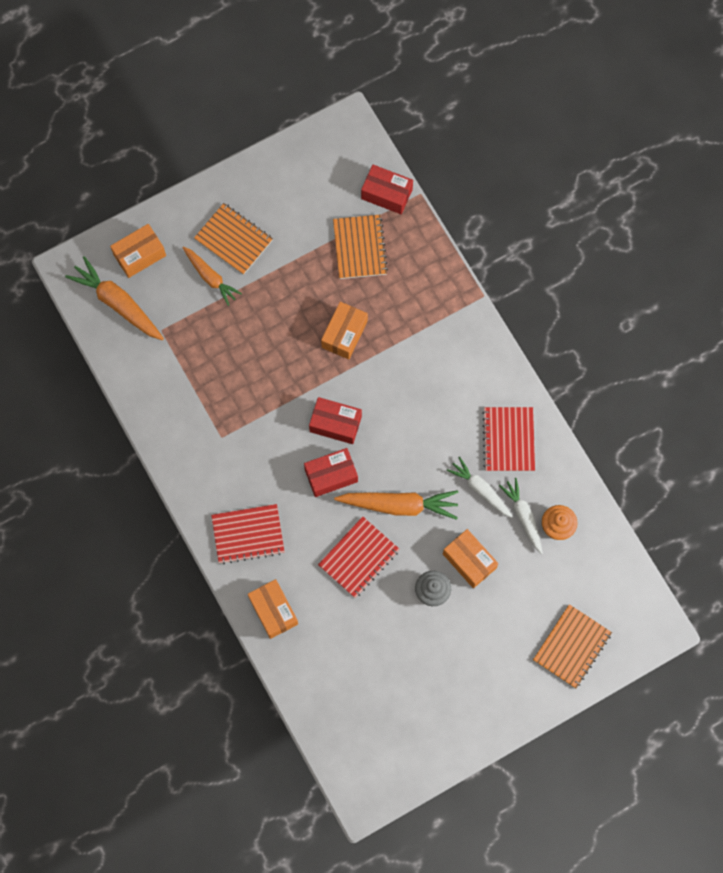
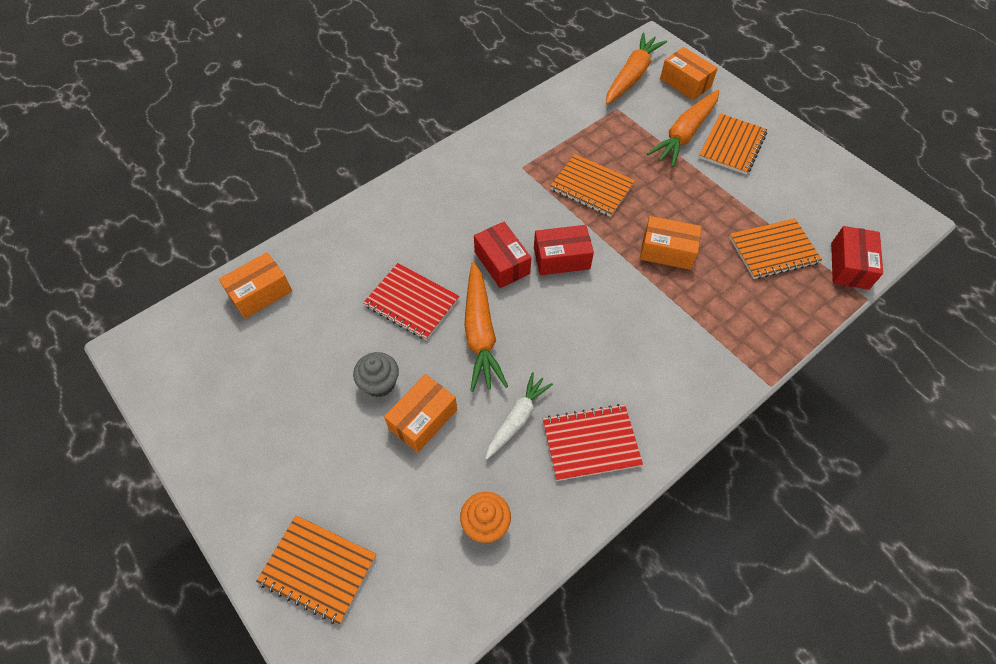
camera: 80 degrees right, 15 degrees down
orange carrot [182,247,242,306] -> orange carrot [647,90,719,167], size x1.53
red notebook [211,504,285,564] -> none
orange box [248,579,298,639] -> orange box moved to [219,252,292,319]
red box [309,397,362,444] -> red box turned 75 degrees clockwise [534,225,594,275]
white carrot [499,478,543,554] -> none
none -> orange notebook [550,154,635,217]

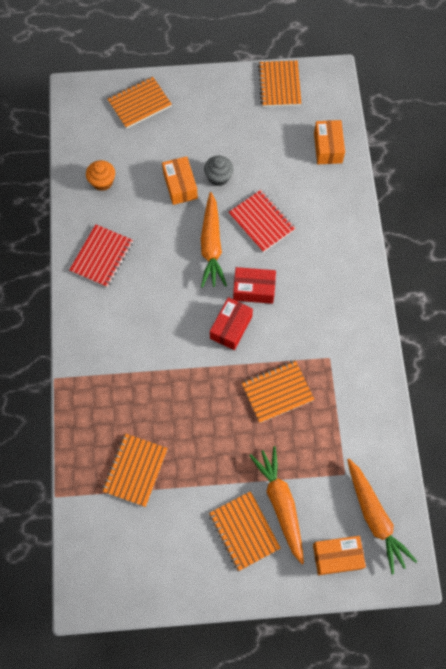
camera: 125 degrees right, 10 degrees up
red notebook [363,263,459,340] -> red notebook turned 75 degrees clockwise [228,190,295,252]
orange carrot [464,262,508,392] -> orange carrot turned 120 degrees counterclockwise [201,192,227,288]
white carrot [485,372,553,459] -> none
orange box [640,216,702,270] -> none
red box [831,226,883,290] -> none
none -> orange notebook [258,61,302,107]

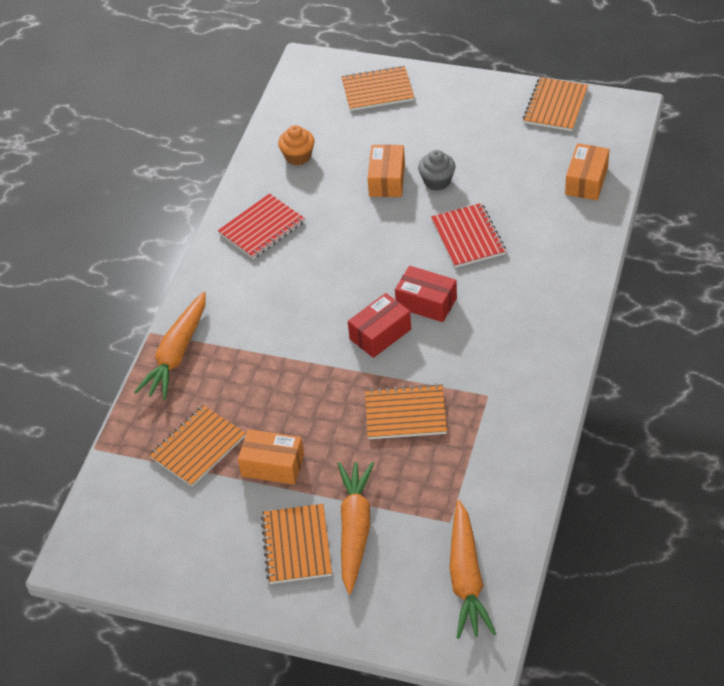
camera: 25 degrees right, 20 degrees down
orange carrot [201,192,227,288] -> orange carrot moved to [134,292,206,400]
orange box [313,536,366,575] -> orange box moved to [238,429,304,485]

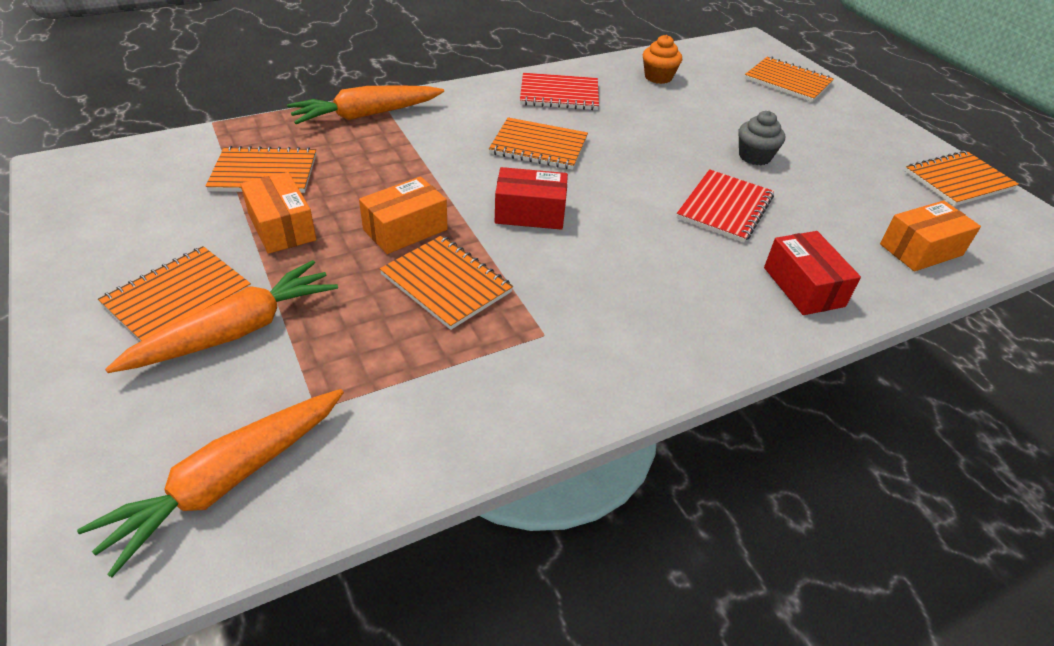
camera: 40 degrees right, 5 degrees down
orange box [368,144,405,197] -> orange box moved to [359,176,448,254]
red box [395,266,457,322] -> red box moved to [764,231,861,315]
none -> orange notebook [489,118,588,170]

